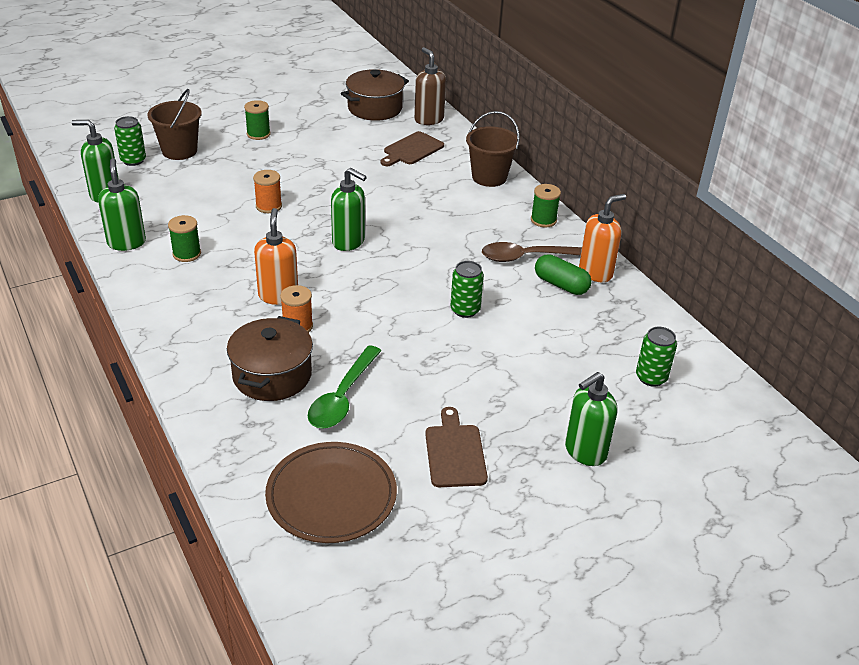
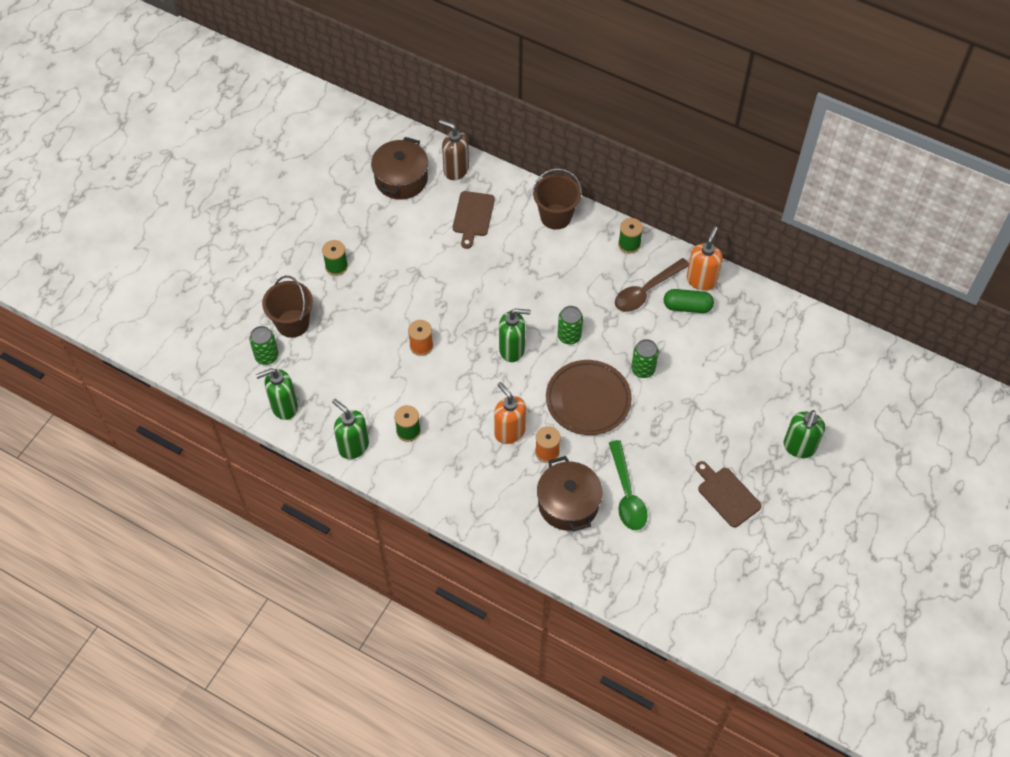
camera: 30 degrees left, 20 degrees up
brown plate [265,442,397,543] -> brown plate moved to [546,360,632,435]
green can [636,327,677,387] -> green can moved to [558,306,583,345]

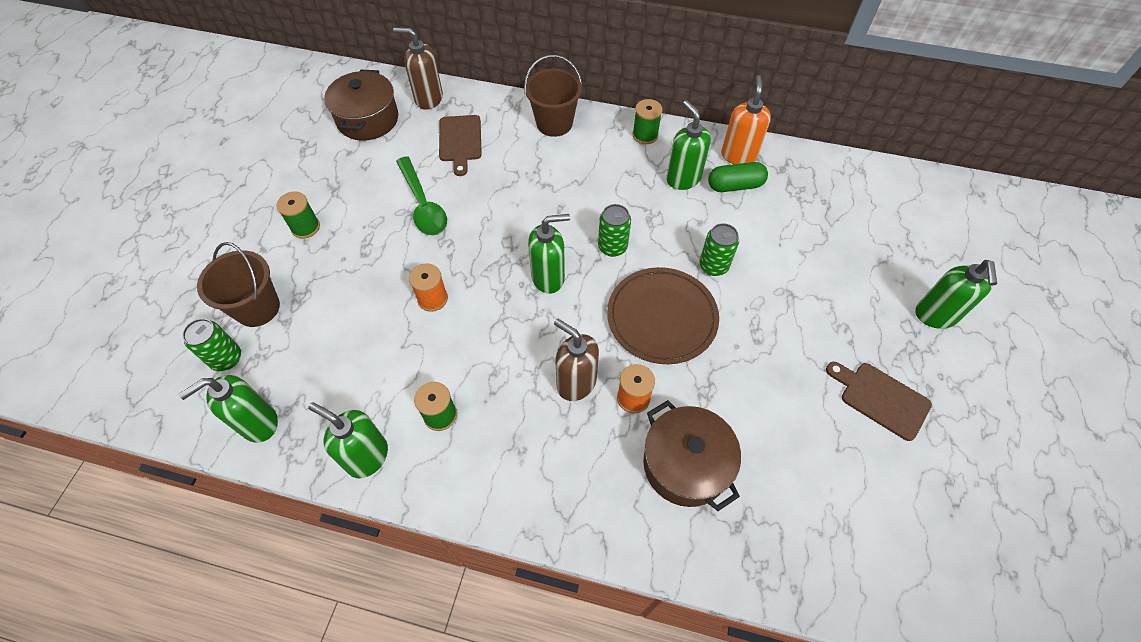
camera: 15 degrees left, 0 degrees up
orange soap dispenser [494,382,526,444] -> brown soap dispenser [554,318,599,401]
green spoon [609,440,648,530] -> green spoon moved to [396,156,447,235]
brown spoon [615,258,689,312] -> green soap dispenser [666,100,711,190]

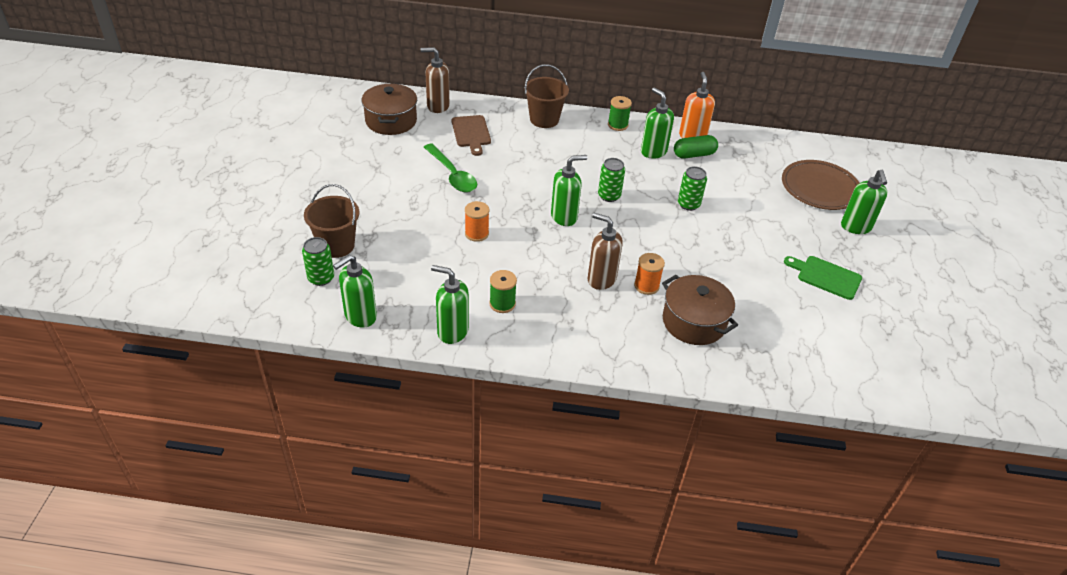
camera: 10 degrees left, 15 degrees down
green spool [276,191,320,239] -> none
brown plate [607,267,719,364] -> brown plate moved to [782,160,859,210]
brown cutting board [826,362,932,441] -> green cutting board [784,256,862,300]

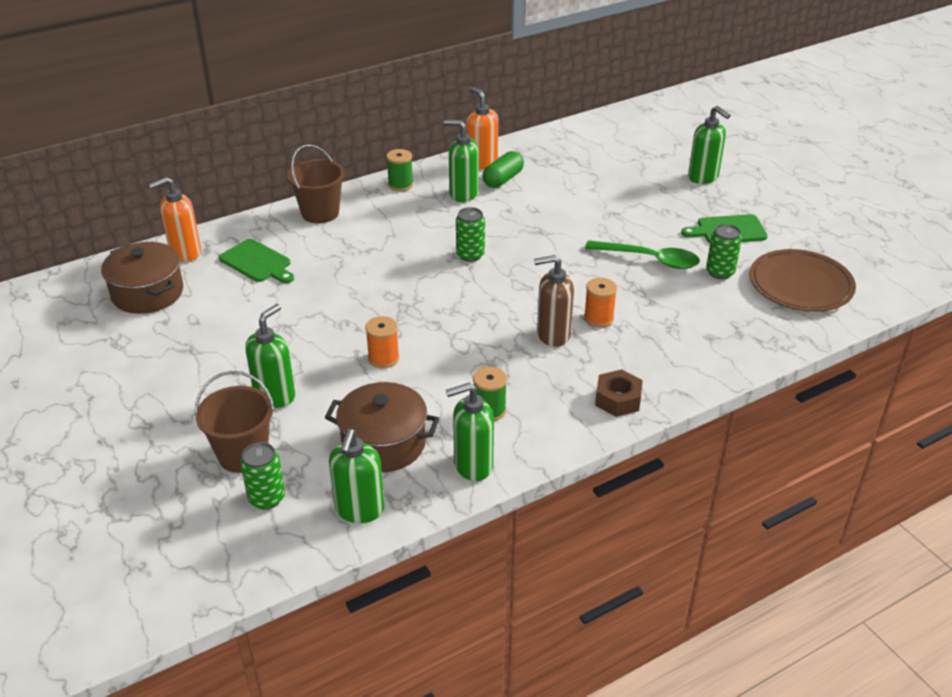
camera: 35 degrees left, 5 degrees down
brown soap dispenser [420,47,450,113] -> orange soap dispenser [148,177,201,262]
green spoon [424,143,477,193] -> green spoon moved to [585,240,700,269]
brown cutting board [452,115,491,156] -> green cutting board [219,239,294,283]
green soap dispenser [551,155,588,226] -> green soap dispenser moved to [245,304,295,408]
brown pot [662,275,738,345] -> brown pot moved to [325,382,440,472]
green can [678,166,707,211] -> green can moved to [706,224,742,279]
brown plate [782,160,859,210] -> brown plate moved to [750,249,856,312]
none -> brown nut [595,369,643,417]

